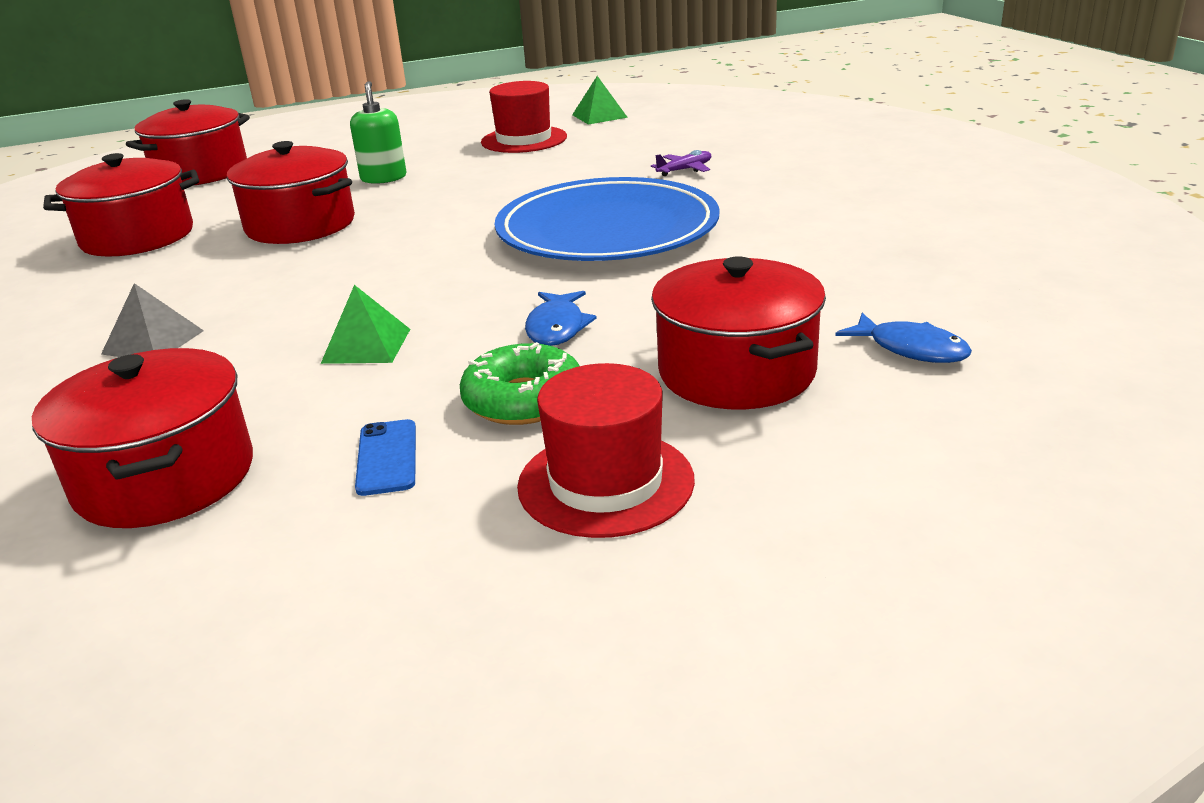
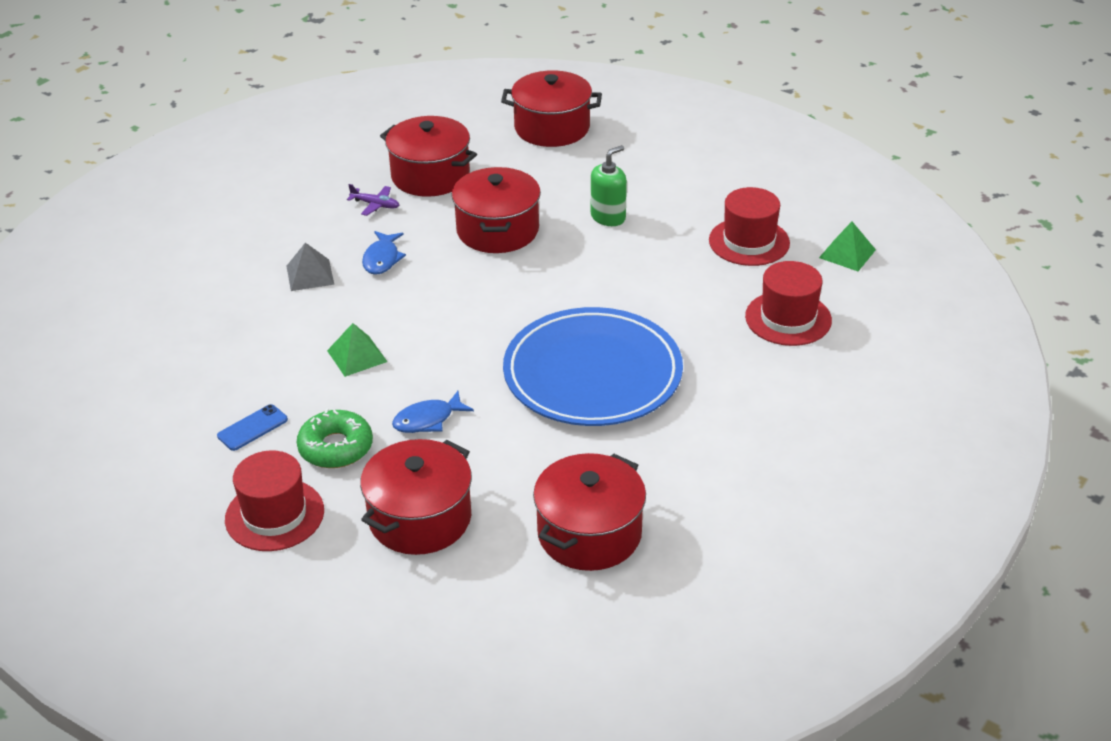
camera: 55 degrees right, 10 degrees up
red pot [32,348,253,528] -> red pot moved to [533,453,646,571]
purple plane [651,150,711,176] -> purple plane moved to [347,184,399,216]
blue fish [835,313,972,363] -> blue fish moved to [362,231,406,275]
none -> red hat [745,261,832,346]

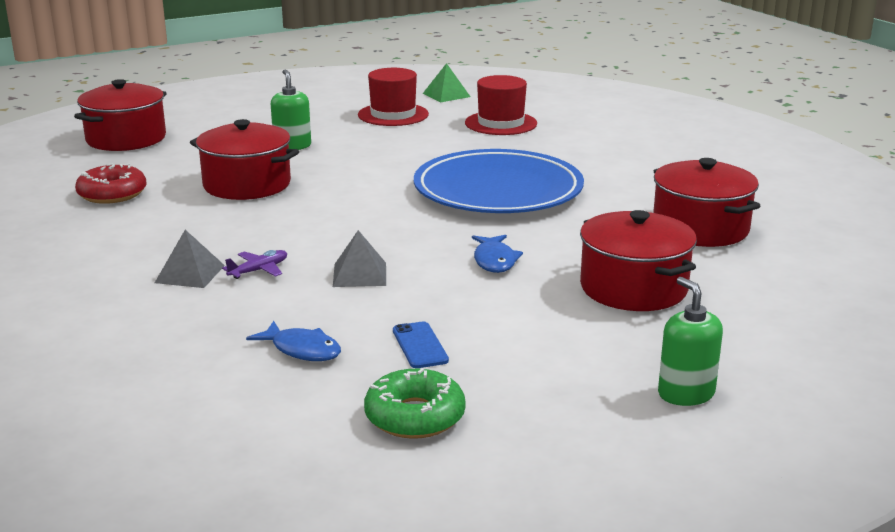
camera: 65 degrees left, 15 degrees down
red hat [225,450,324,551] -> none
green donut [297,409,373,468] -> green donut moved to [364,368,466,439]
green pyramid [327,323,387,377] -> grey pyramid [333,230,386,287]
purple plane [347,184,399,216] -> purple plane moved to [222,250,287,279]
blue fish [362,231,406,275] -> blue fish moved to [246,321,341,361]
red pot [380,116,477,197] -> red donut [75,163,146,204]
none -> green soap dispenser [658,277,723,406]

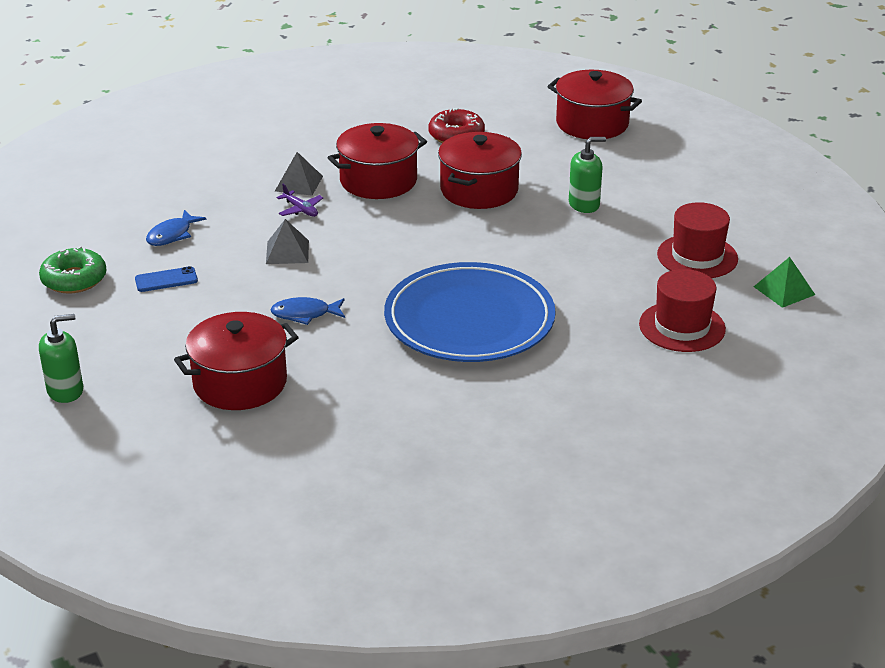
camera: 90 degrees right, 10 degrees up
red pot [653,158,760,247] -> red pot moved to [328,123,427,199]

